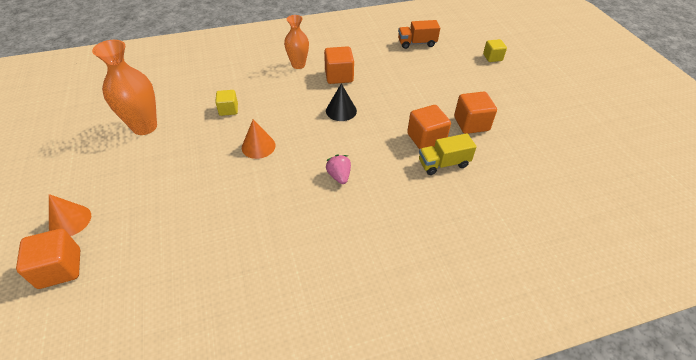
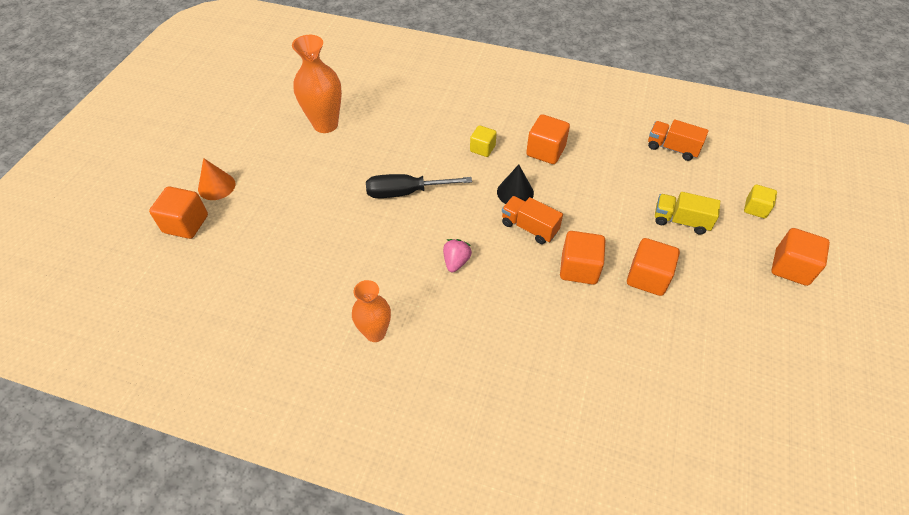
camera: 35 degrees right, 5 degrees up
yellow cube [215,90,238,116] -> yellow cube moved to [470,125,497,157]
orange cone [242,119,275,159] -> black screwdriver [366,174,472,198]
orange vase [284,15,309,69] -> orange vase moved to [352,280,391,342]
yellow truck [419,133,477,175] -> yellow truck moved to [655,192,720,235]
none -> orange truck [502,196,563,244]
none -> orange cube [771,228,830,286]

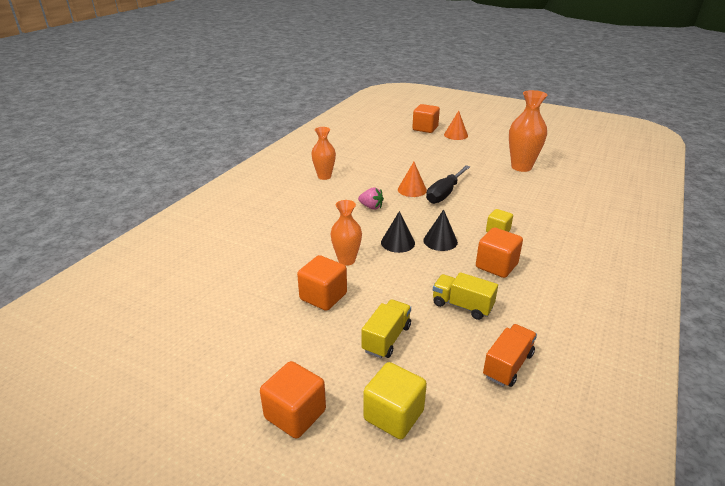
camera: 100 degrees right, 20 degrees down
black screwdriver [366,174,472,198] -> black screwdriver turned 150 degrees counterclockwise [426,165,470,204]
orange truck [502,196,563,244] -> black cone [381,211,415,253]
orange cube [560,231,606,285] -> orange vase [331,200,362,266]
yellow cube [744,184,777,218] -> yellow cube [363,362,427,439], size x1.55
none -> orange cone [398,162,427,197]
none -> yellow truck [433,272,498,320]

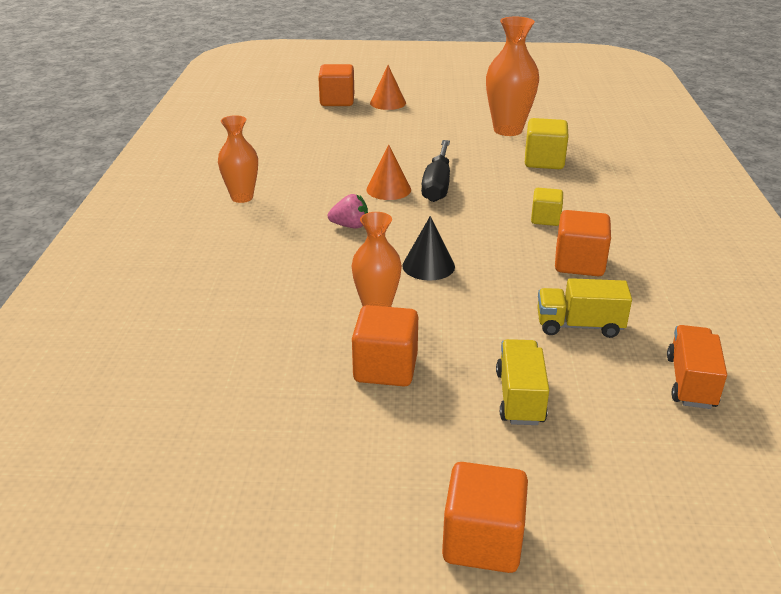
camera: 25 degrees left, 0 degrees up
yellow cube [363,362,427,439] -> yellow cube moved to [525,118,569,169]
black cone [423,209,458,251] -> none

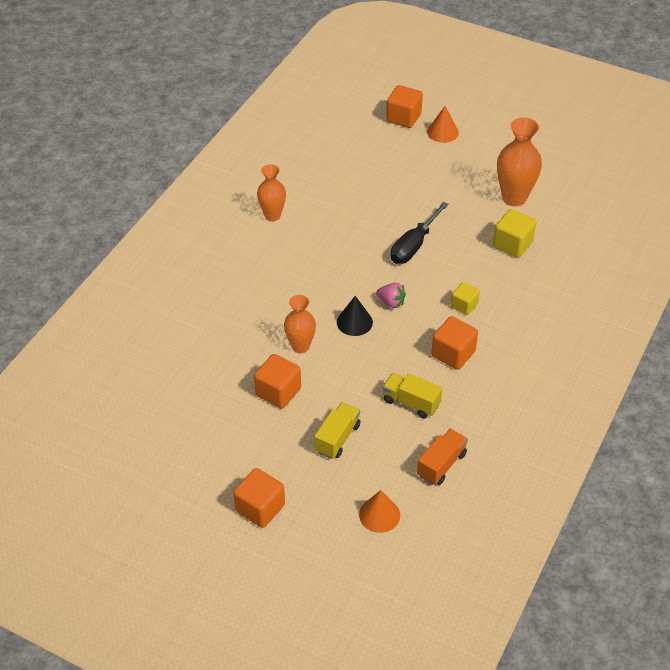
camera: 25 degrees right, 15 degrees up
pink strawberry [328,194,368,228] -> pink strawberry moved to [376,283,406,308]
orange cone [366,145,411,200] -> orange cone moved to [359,490,400,533]

